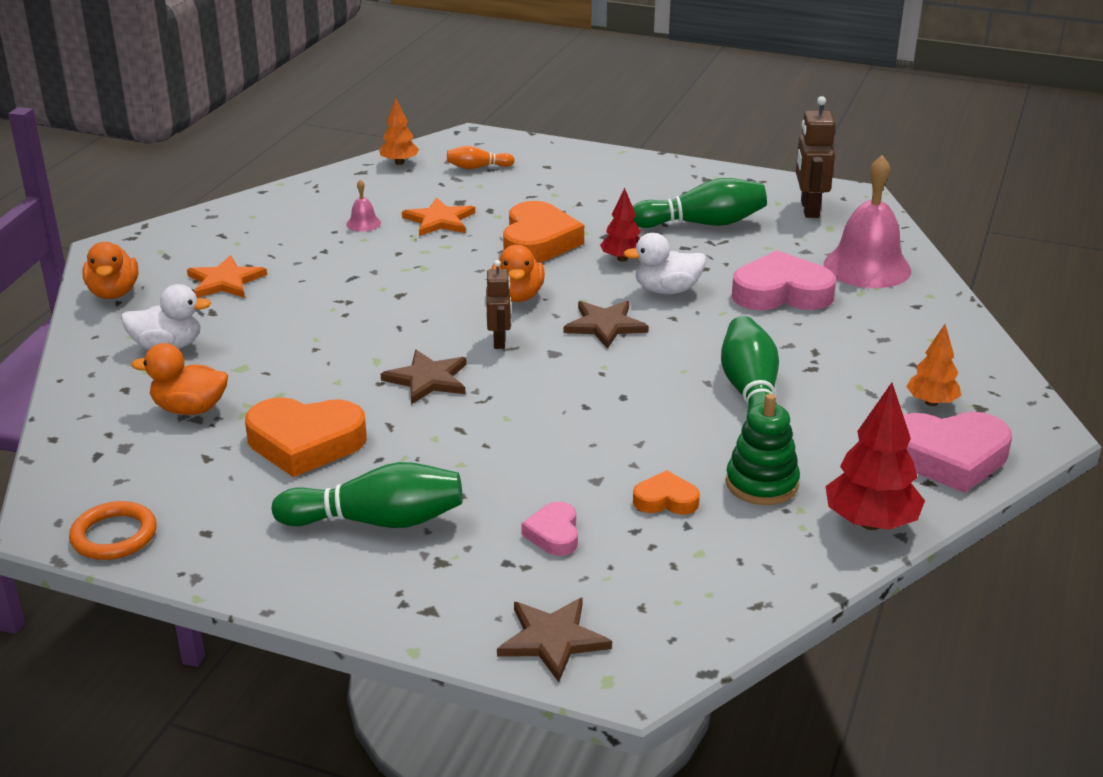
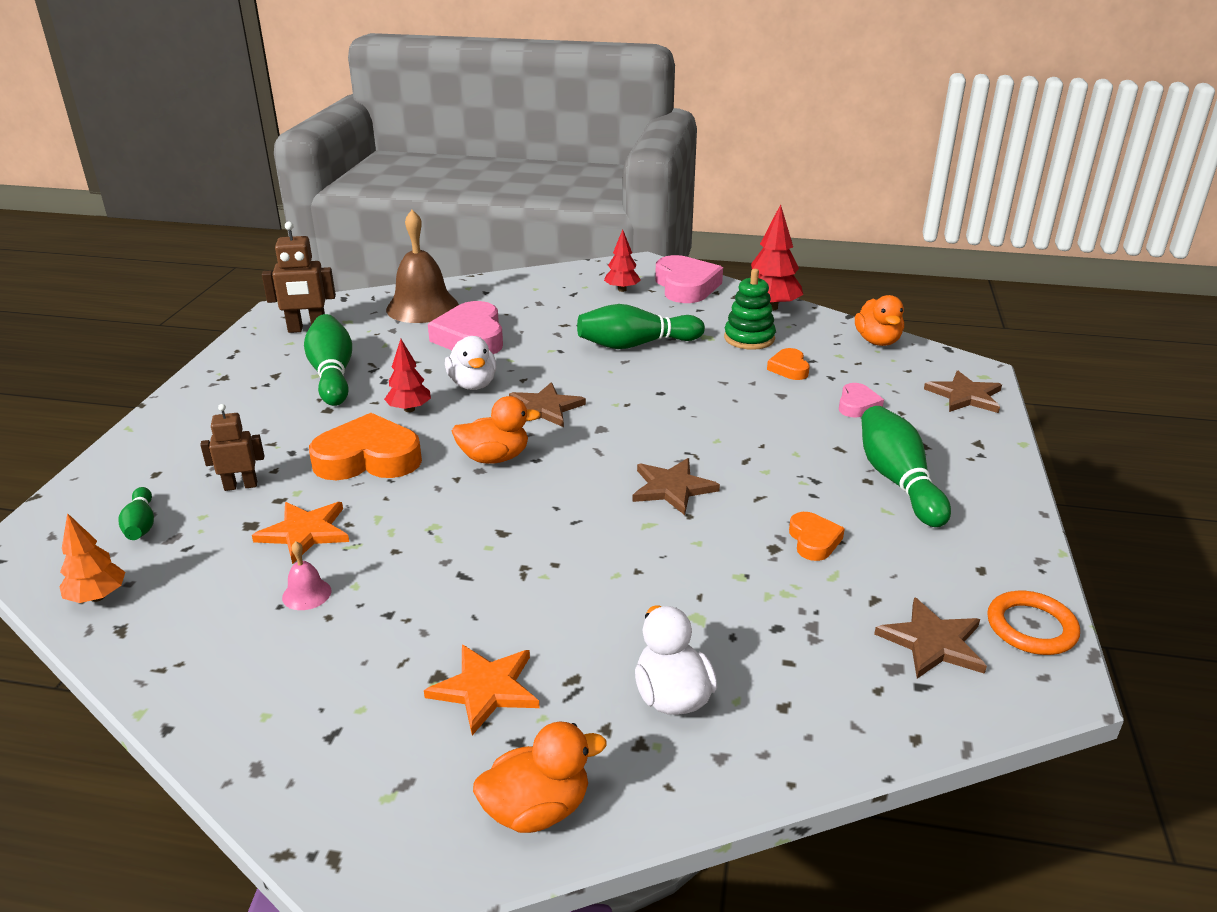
camera: 100 degrees left, 0 degrees up
orange duck [132,343,228,415] -> orange duck moved to [855,295,904,346]
orange heart [245,397,367,477] -> orange heart [789,512,845,561], size x0.52
orange bowling pin [447,146,515,169] -> green bowling pin [118,487,154,540]
brown robot [486,260,511,349] -> brown robot moved to [200,404,264,491]
pink heart [521,501,578,556] -> pink heart turned 60 degrees counterclockwise [839,383,884,418]
pink bell [824,155,911,288] -> brown bell [386,210,459,323]
orange tree [906,324,961,406] -> red tree [604,229,641,292]
none -> brown star [874,597,987,679]

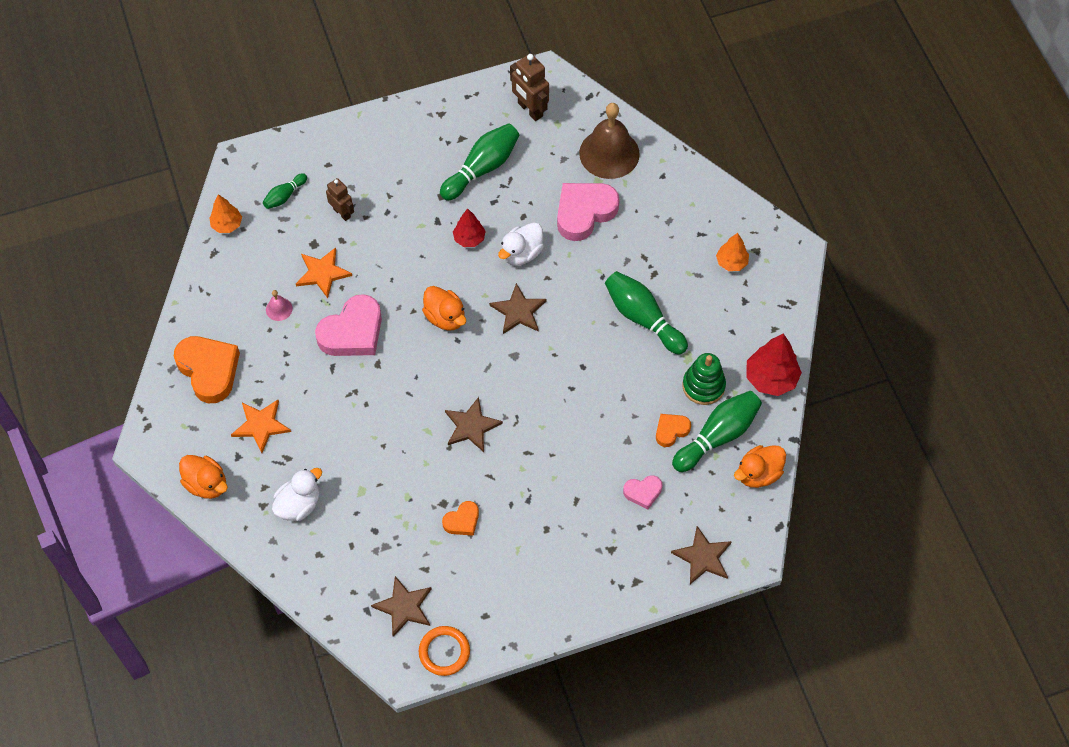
camera: 60 degrees right, 30 degrees up
orange heart [309,413,422,480] -> orange heart moved to [174,336,240,403]
red tree [604,229,641,292] -> orange tree [716,233,749,271]
pink heart [655,255,723,303] -> pink heart moved to [315,294,382,356]
green bowling pin [861,406,951,527] -> green bowling pin moved to [672,391,762,472]

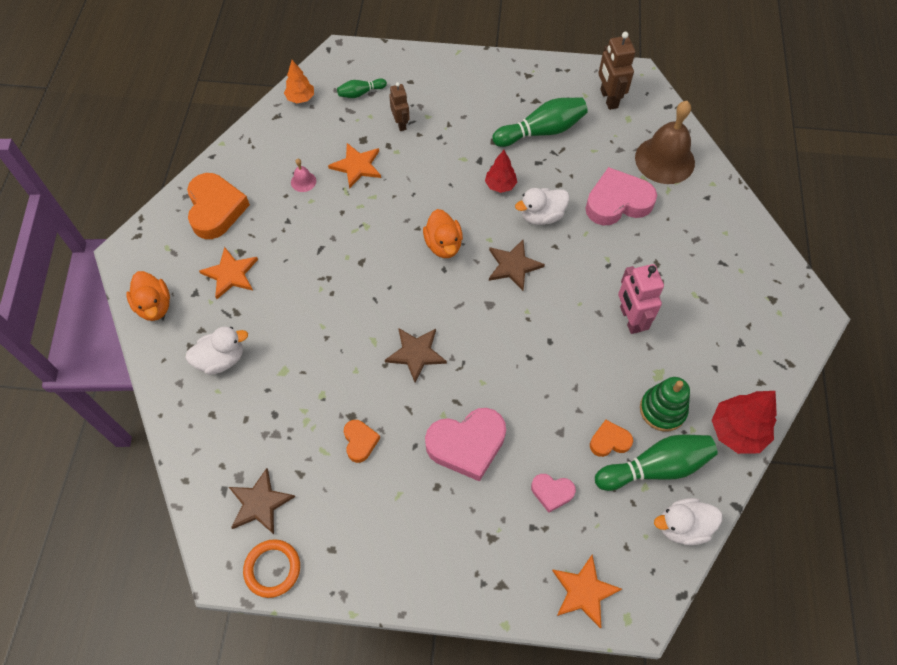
camera: 25 degrees right, 0 degrees up
pink heart [315,294,382,356] -> pink heart moved to [425,408,506,482]
orange heart [442,501,479,536] -> orange heart turned 90 degrees counterclockwise [344,420,380,463]
green bowling pin [605,271,688,355] -> pink robot [618,264,664,334]
brown star [671,526,732,584] -> orange star [552,555,622,629]
orange tree [716,233,749,271] -> none
orange duck [734,445,786,488] -> white duck [654,498,722,546]

